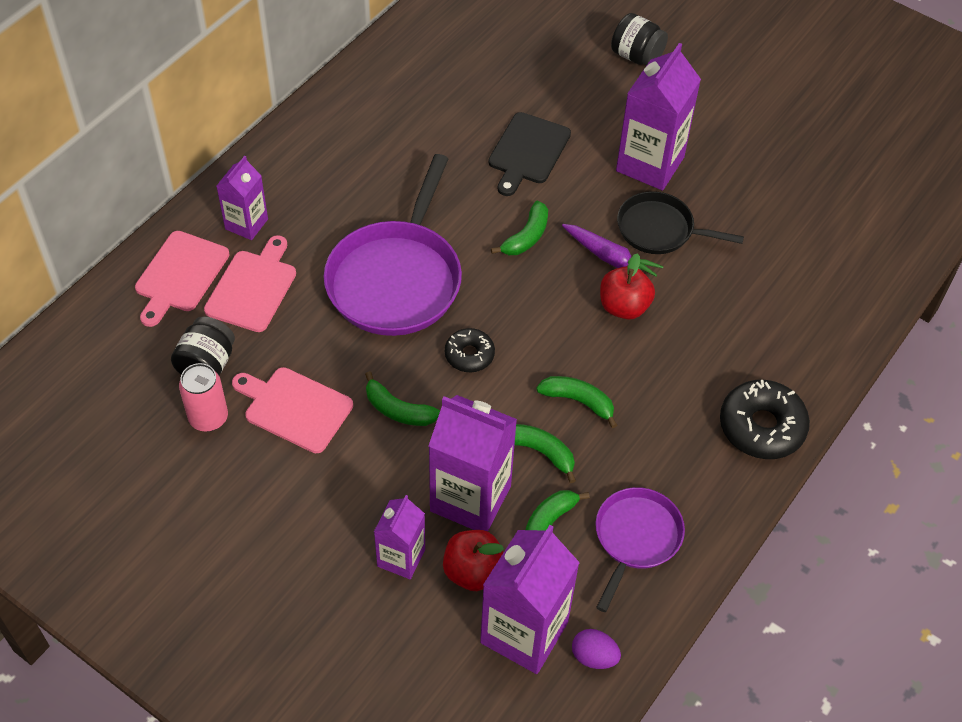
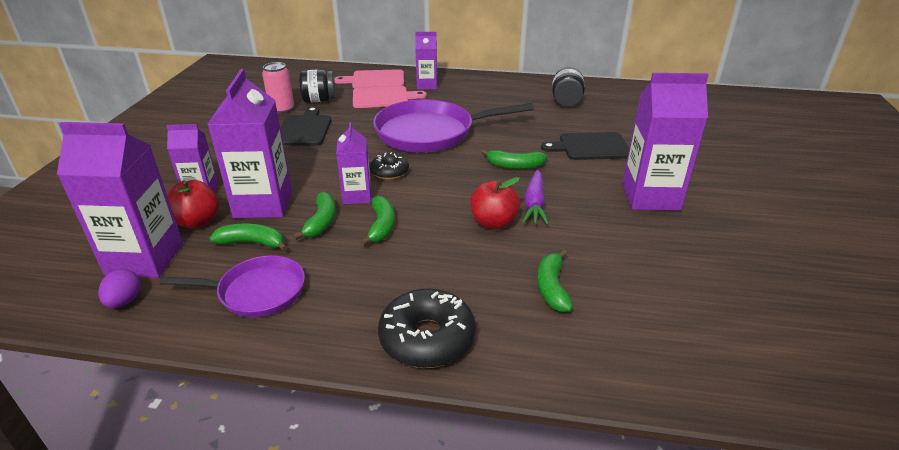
camera: 65 degrees right, 20 degrees down
pink cutting board [232,367,353,453] -> black cutting board [280,106,331,146]
green banana [365,371,440,426] -> green banana moved to [537,250,573,312]
black jar [611,13,668,66] -> black jar moved to [552,67,585,106]
black pan [617,191,744,254] -> none
none -> purple carton [336,122,371,205]

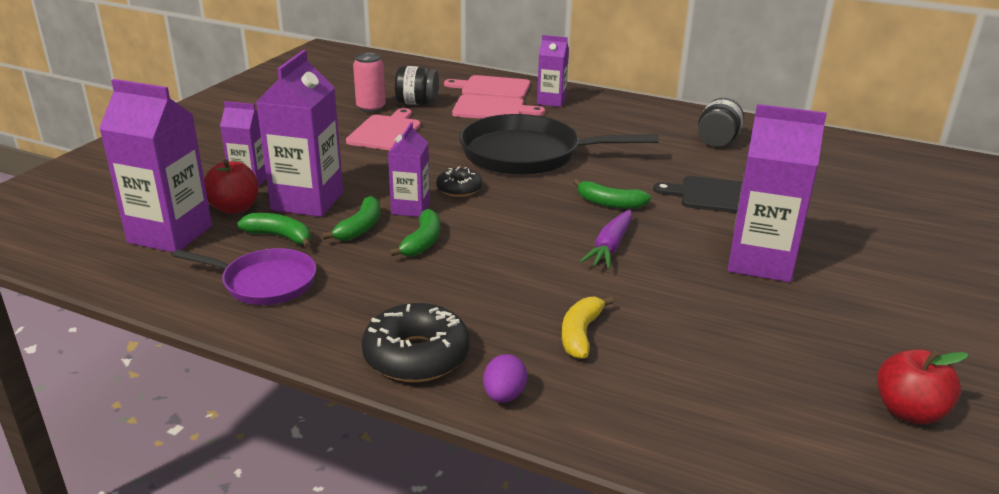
camera: 15 degrees right, 5 degrees down
purple egg [98,269,140,308] -> purple egg moved to [483,354,527,403]
black cutting board [280,106,331,146] -> pink cutting board [346,108,421,150]
purple pan [373,99,534,153] -> black pan [459,114,659,175]
red apple [470,177,520,229] -> red apple moved to [877,349,969,424]
green banana [537,250,573,312] -> yellow banana [562,296,614,359]

